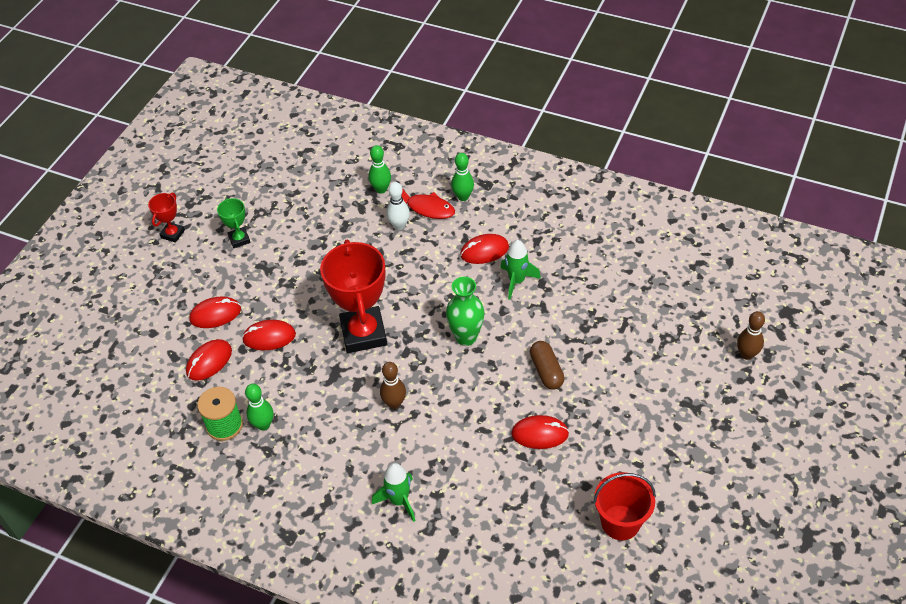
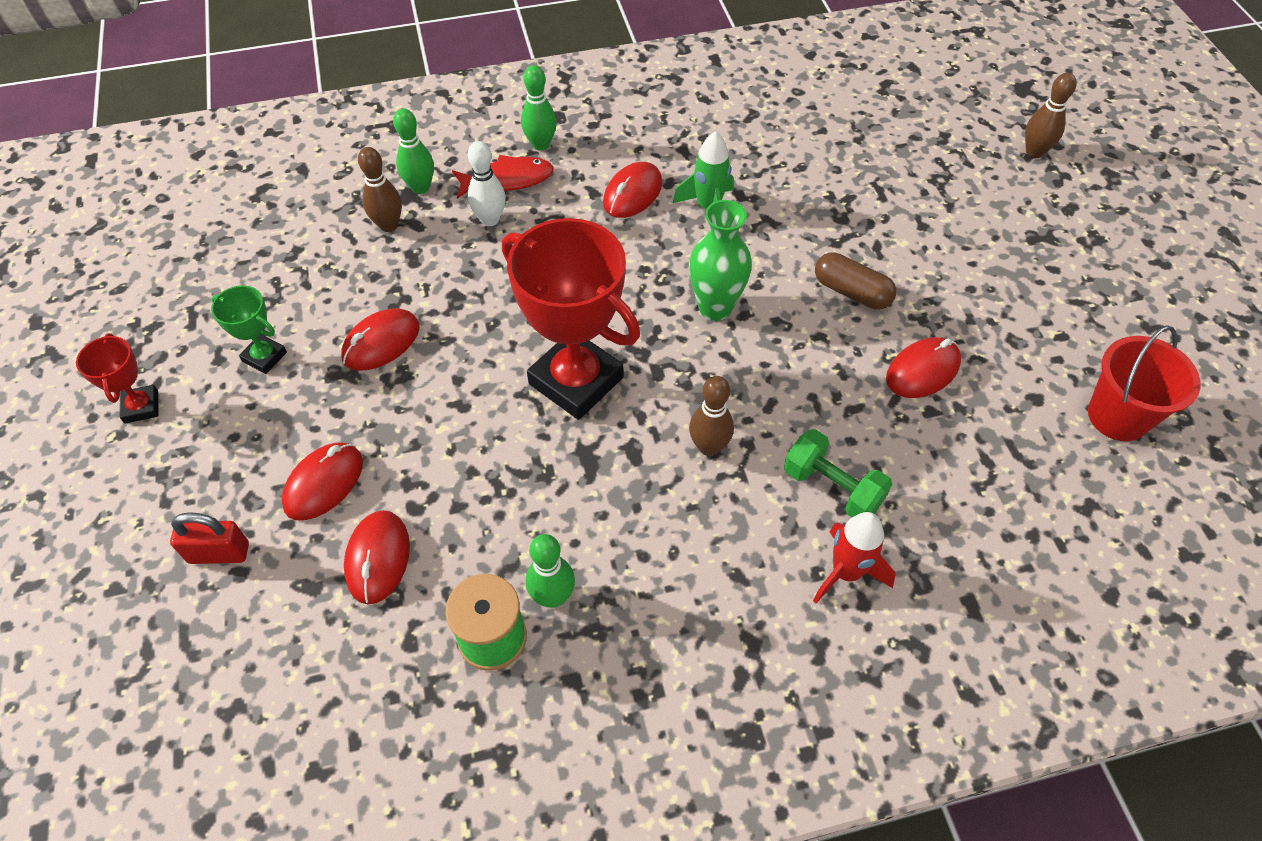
camera: 40 degrees left, 5 degrees up
red mouse [242,320,296,350] -> red mouse moved to [341,308,420,371]
green rocket [372,463,416,522] -> red rocket [813,512,896,603]
none -> red padlock [170,512,249,564]
none -> brown bowling pin [358,147,402,232]
none -> green dumbbell [784,429,892,517]

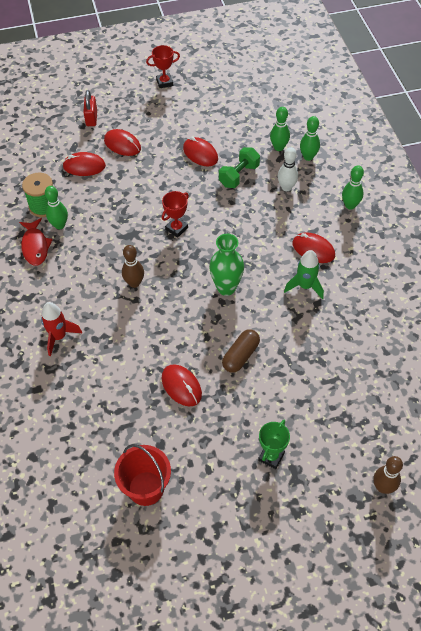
camera: 90 degrees right, 0 degrees up
green trophy [211,285,287,374] -> green trophy moved to [258,420,290,469]
brown bowling pin [358,147,402,232] -> green bowling pin [270,107,290,151]
red fish [452,155,554,199] -> red fish moved to [19,218,53,266]
red trophy [502,218,640,420] -> red trophy [162,191,189,238], size x0.47
green dumbbell [784,429,892,517] -> green dumbbell moved to [219,147,260,188]

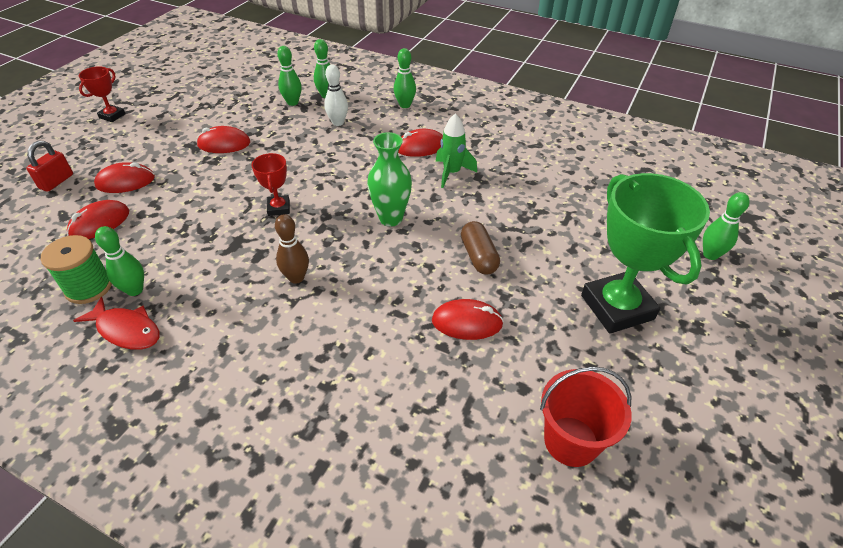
camera: 50 degrees left, 10 degrees down
red rocket [41,302,82,356] -> none
red padlock [83,90,97,126] -> red padlock turned 75 degrees clockwise [26,141,73,192]
green dumbbell [219,147,260,188] -> none
green trophy [258,420,290,469] -> green trophy [581,173,710,333], size x2.12
brown bowling pin [373,456,403,494] -> green bowling pin [703,192,750,260]

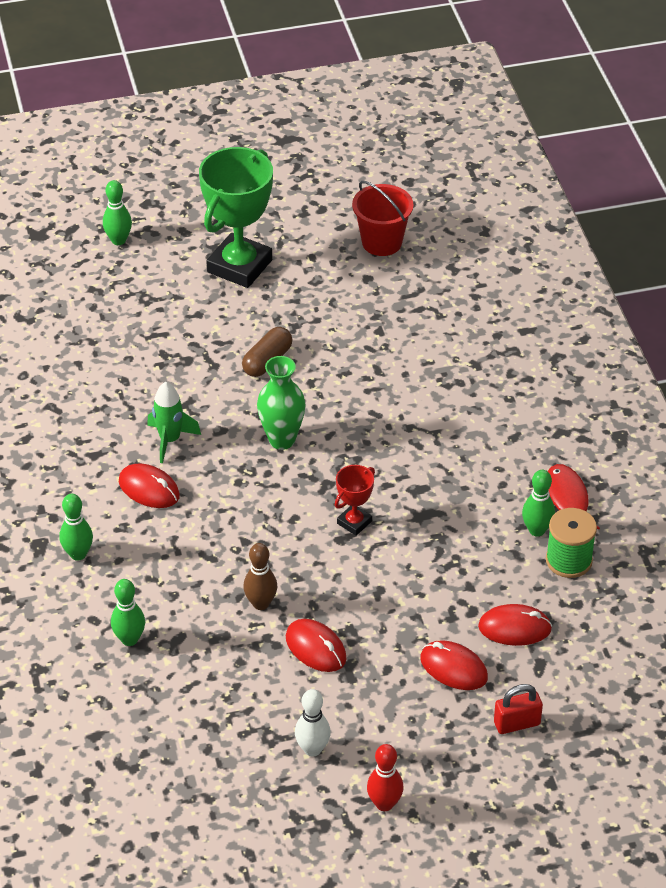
camera: 130 degrees left, 0 degrees up
red trophy [79,66,125,122] -> red bowling pin [367,744,404,811]
brown bowling pin [275,214,309,284] -> brown bowling pin moved to [243,543,277,610]
green bowling pin [277,46,302,106] -> none
white bowling pin [324,65,348,126] -> white bowling pin moved to [295,689,331,757]
red mouse [432,299,504,340] -> none

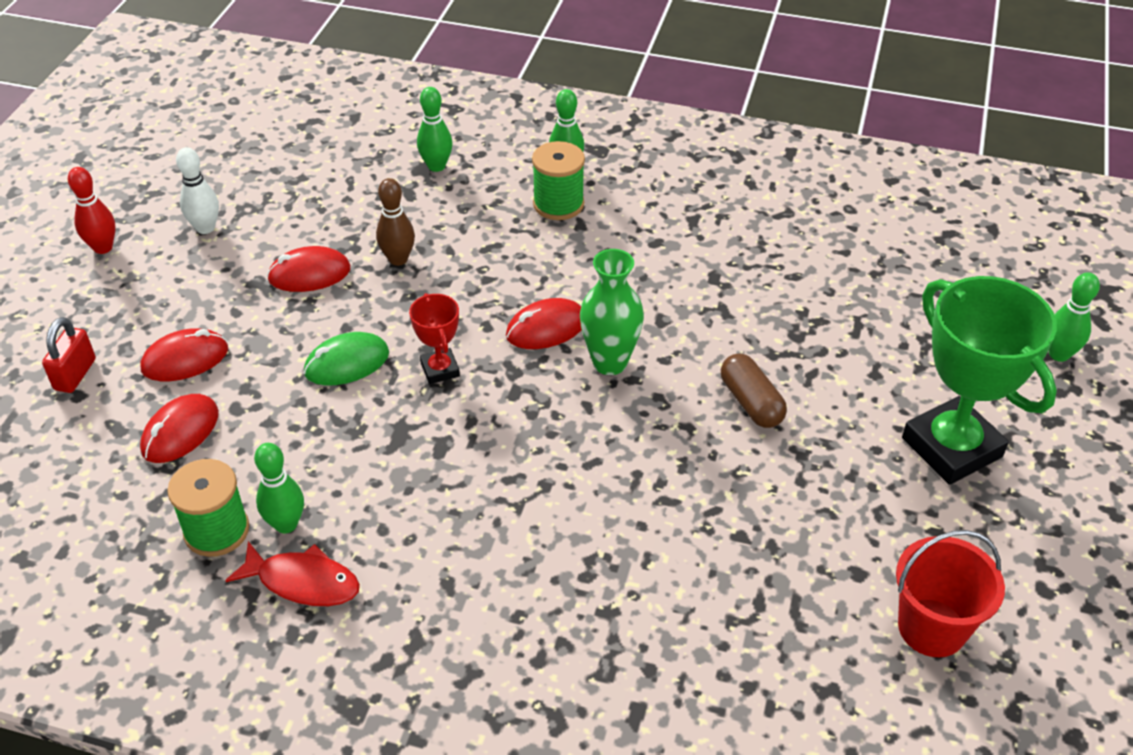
camera: 120 degrees right, 0 degrees up
red mouse [119,464,180,508] -> red mouse moved to [506,298,582,349]
green rocket [147,382,201,463] -> none
none -> green mouse [304,332,389,385]
none -> green spool [532,141,585,220]

